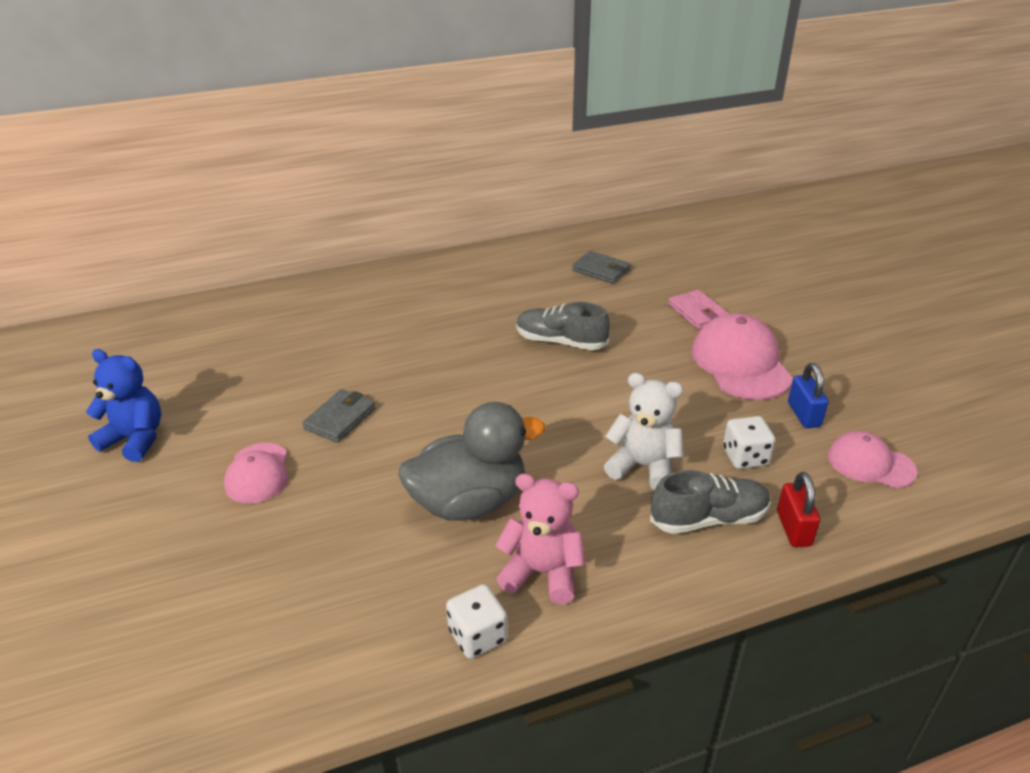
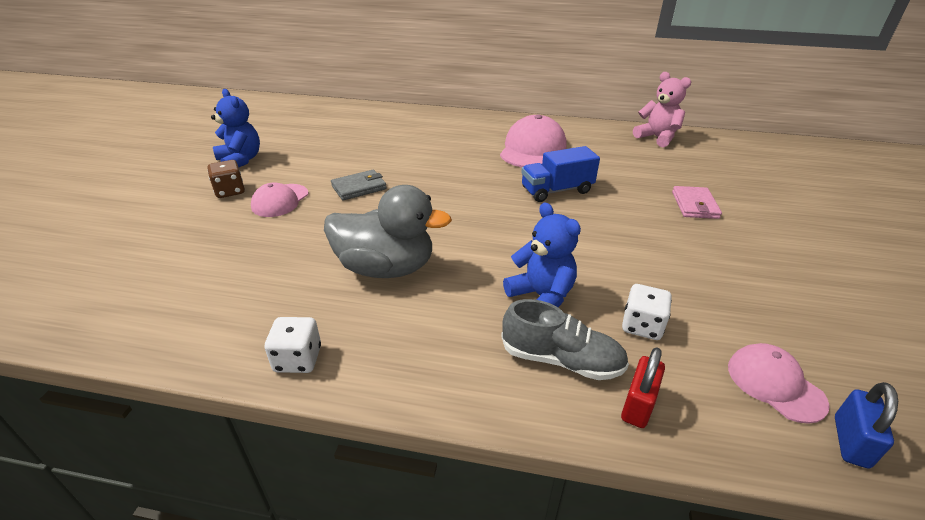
camera: 30 degrees right, 0 degrees up
pink teddy bear [495,474,586,604] -> pink teddy bear moved to [633,72,691,147]
grey shoe [516,302,610,350] -> blue truck [521,146,600,202]
grey wallet [572,251,631,284] -> none
white teddy bear [604,373,684,490] -> blue teddy bear [503,202,581,307]
pink cap [692,313,793,400] -> pink cap moved to [500,114,566,167]
blue padlock [788,363,829,428] -> blue padlock moved to [835,382,898,469]
none -> brown dice [207,160,245,198]

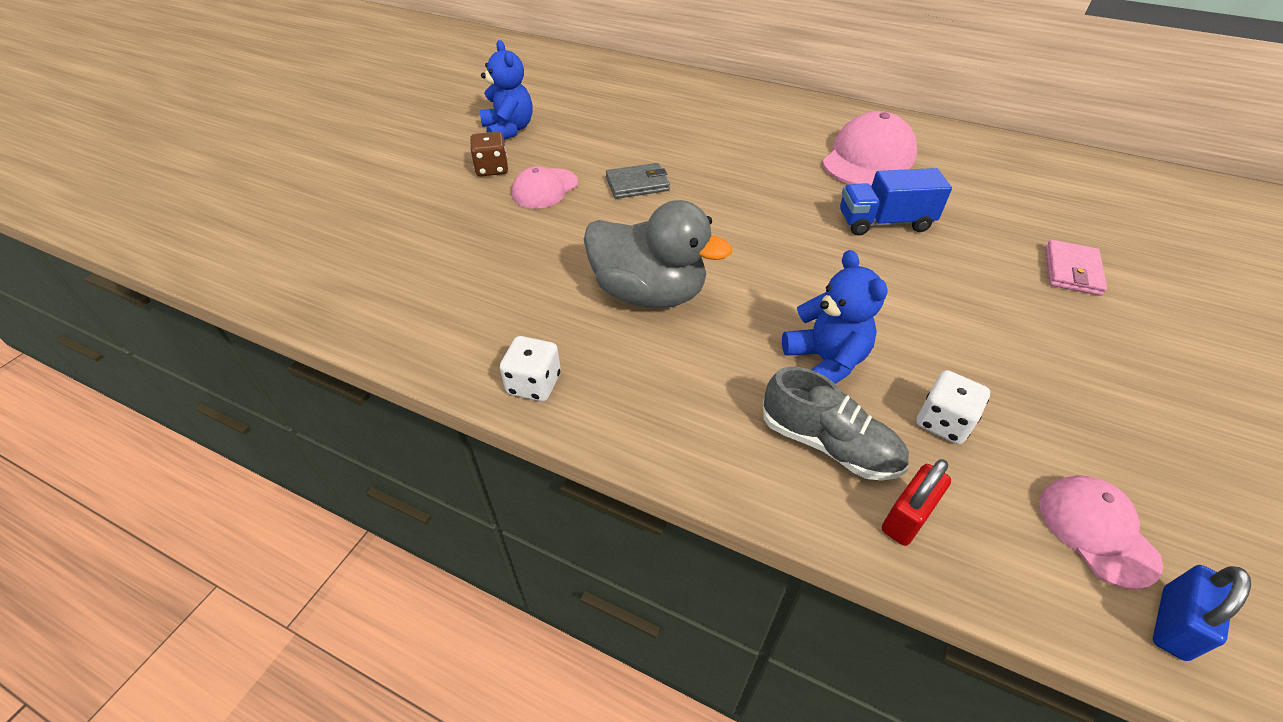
camera: 15 degrees right, 10 degrees up
pink teddy bear [633,72,691,147] -> none

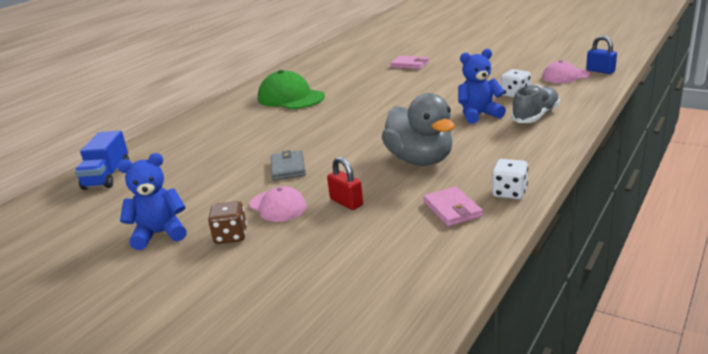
camera: 80 degrees left, 20 degrees down
grey duck [584,200,732,308] -> grey duck turned 120 degrees clockwise [382,93,455,166]
pink cap [822,111,917,186] -> green cap [258,70,325,109]
blue truck [840,168,952,236] -> blue truck moved to [75,131,129,190]
red padlock [882,459,951,546] -> red padlock moved to [327,157,363,210]
none -> pink wallet [423,187,483,226]

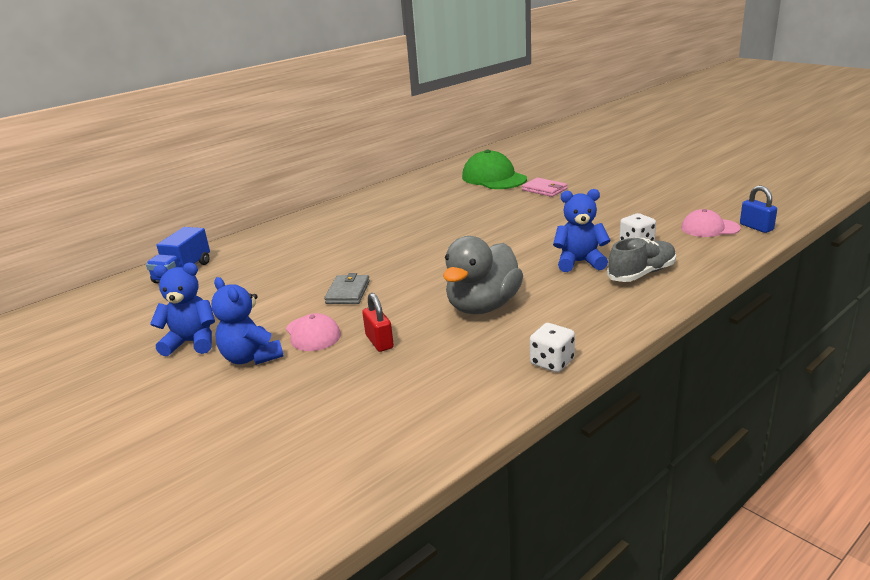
camera: 15 degrees right, 0 degrees up
brown dice [208,201,247,244] -> blue teddy bear [211,277,283,365]
green cap [258,70,325,109] -> green cap moved to [462,150,527,189]
grey duck [382,93,455,166] -> grey duck turned 45 degrees clockwise [443,236,523,314]
pink wallet [423,187,483,226] -> none

